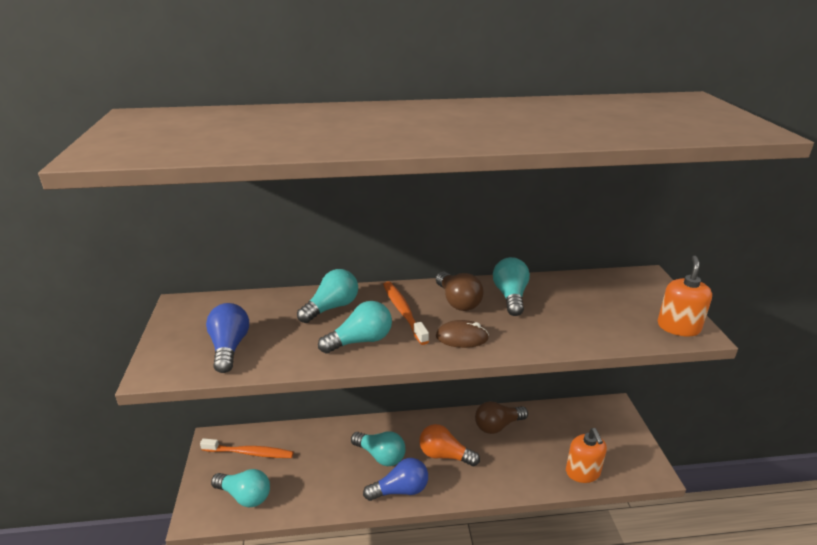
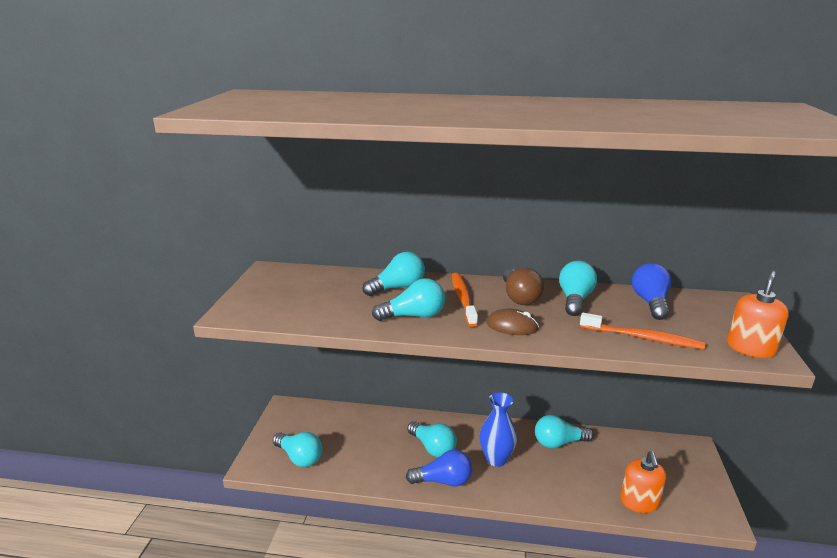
camera: 15 degrees right, 5 degrees down
orange toothbrush [200,438,294,458] -> orange toothbrush moved to [580,313,705,349]
blue light bulb [206,303,249,373] -> blue light bulb moved to [632,263,672,320]
orange light bulb [420,424,480,466] -> blue vase [479,392,517,467]
brown light bulb [475,401,528,434] -> turquoise light bulb [535,415,594,448]

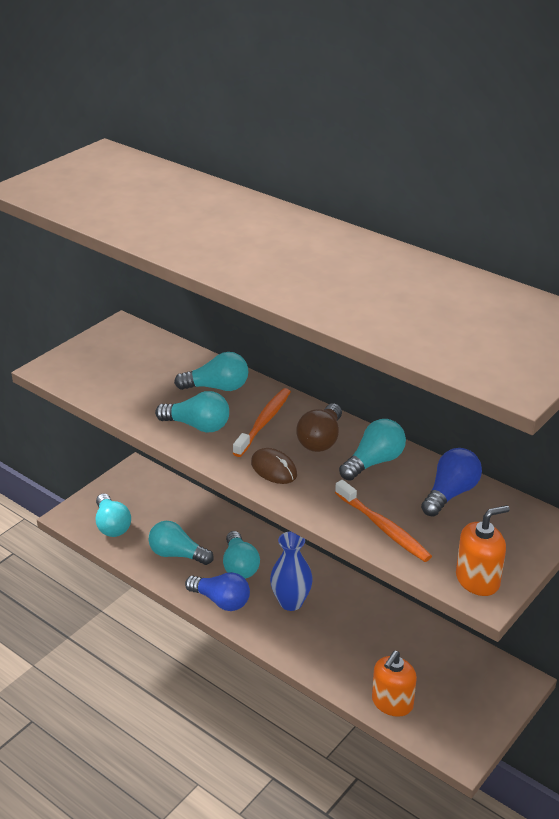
camera: 30 degrees right, 10 degrees up
turquoise light bulb [535,415,594,448] -> turquoise light bulb moved to [149,521,214,565]

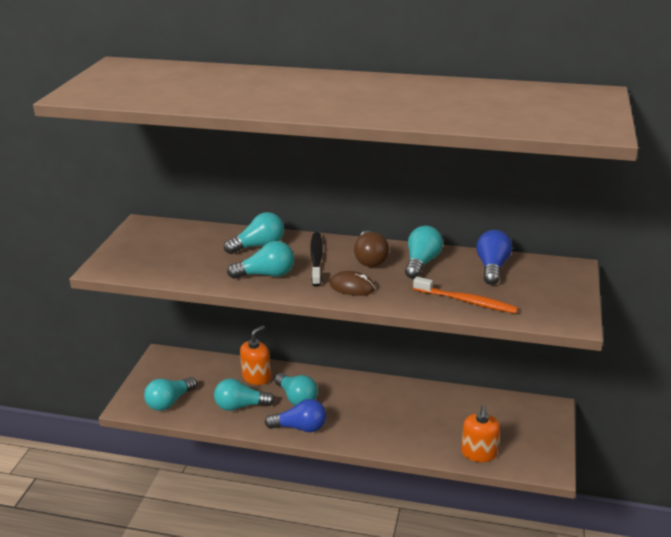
camera: 25 degrees left, 5 degrees down
turquoise light bulb [96,494,131,537] -> turquoise light bulb turned 90 degrees clockwise [144,377,197,411]
orange toothbrush [233,388,291,457] -> black toothbrush [310,232,323,287]
blue vase [270,531,313,611] -> none
orange soap dispenser [456,505,510,596] -> orange soap dispenser moved to [240,325,271,385]

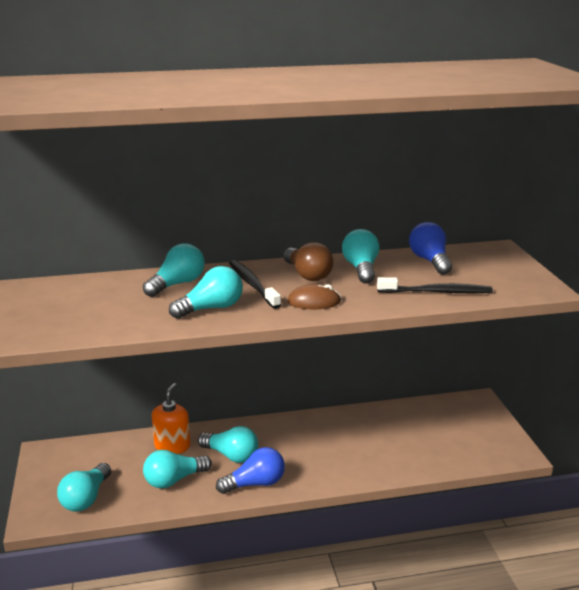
camera: 25 degrees left, 5 degrees down
orange toothbrush [413,277,518,314] -> black toothbrush [377,277,493,293]
orange soap dispenser [461,405,500,462] -> none

